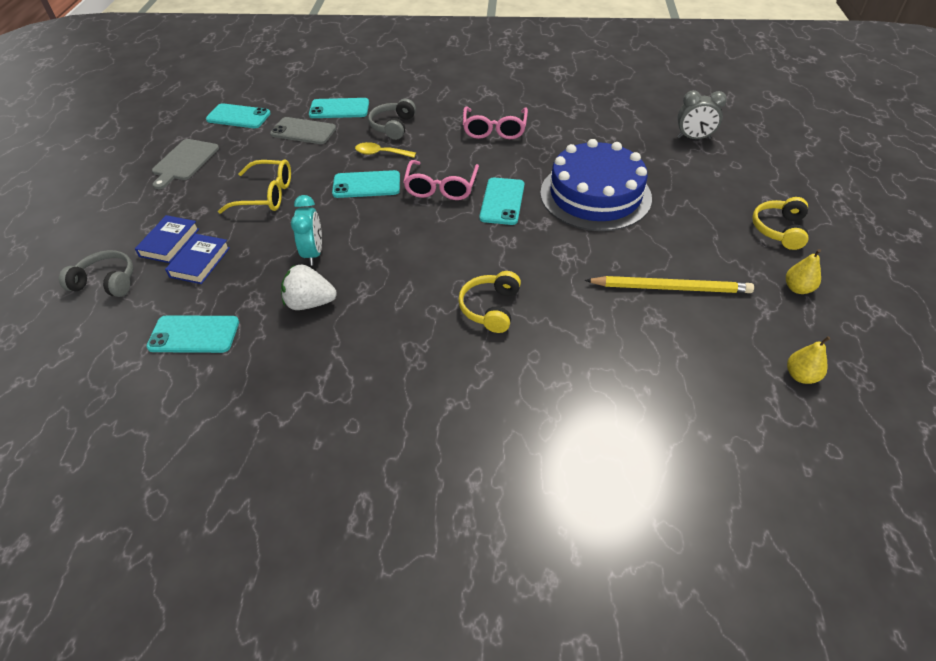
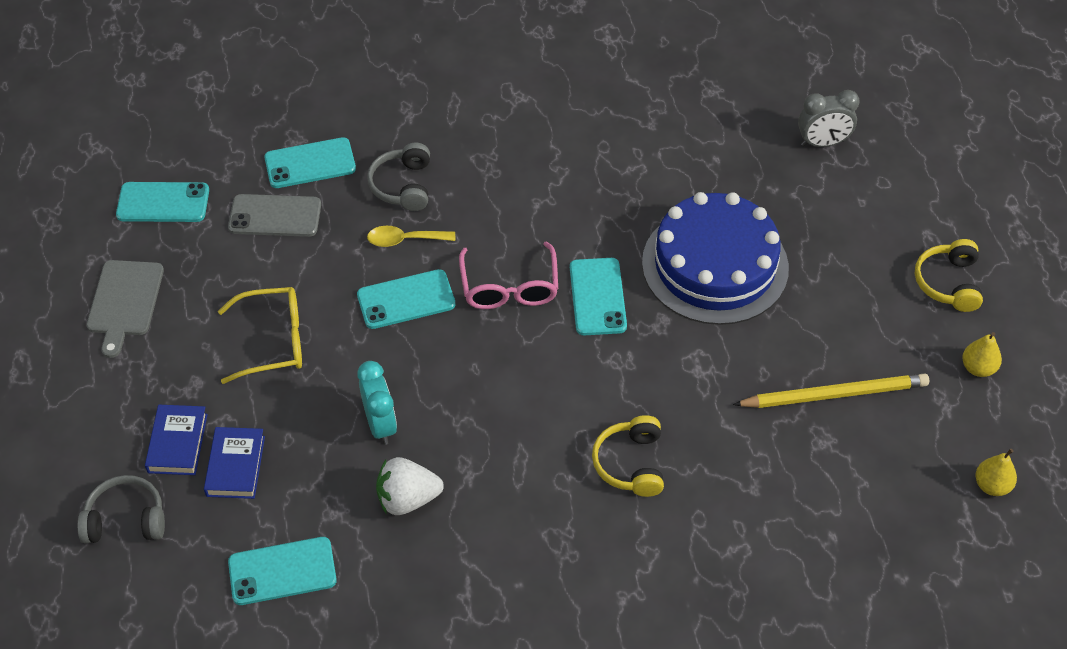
camera: 15 degrees left, 5 degrees up
pink glasses [463,106,528,139] -> none

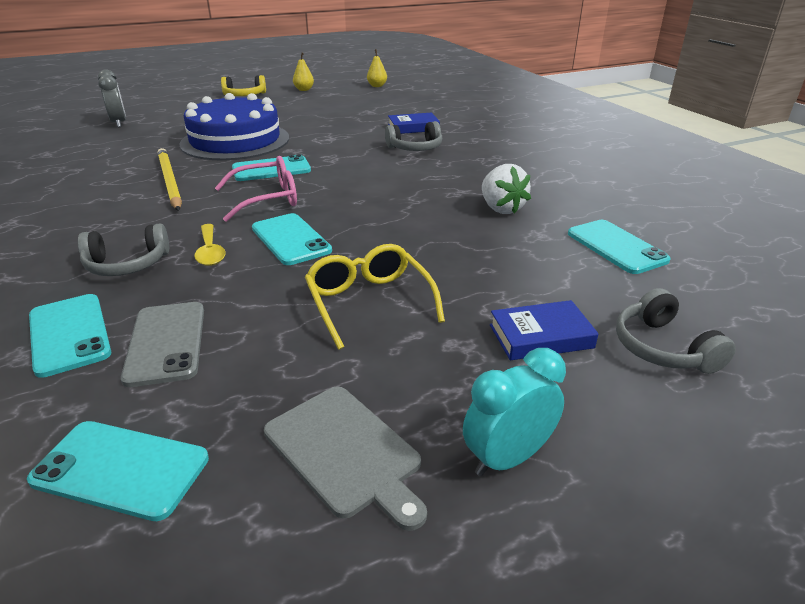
camera: 105 degrees left, 20 degrees down
grey cutting board [86,260,164,358] -> grey cutting board turned 60 degrees clockwise [264,386,427,531]
turquoise phone [116,182,209,222] -> turquoise phone turned 60 degrees counterclockwise [27,421,209,521]
blue book [204,427,265,499] -> blue book moved to [388,113,440,134]
turquoise clock [358,361,397,445] -> turquoise clock moved to [463,348,566,476]
yellow headphones [592,415,664,497] -> grey headphones [385,121,442,151]
yellow pencil [733,373,929,408] -> yellow pencil moved to [157,148,182,211]

